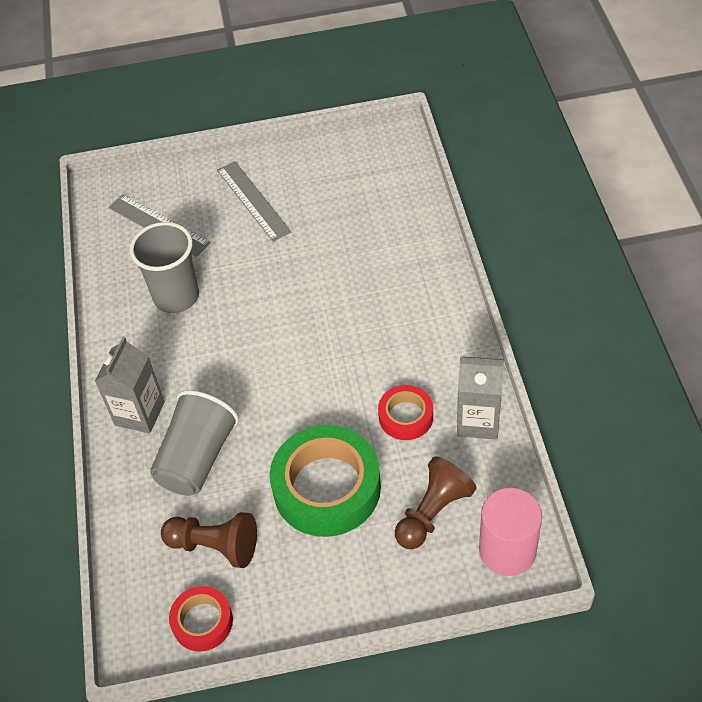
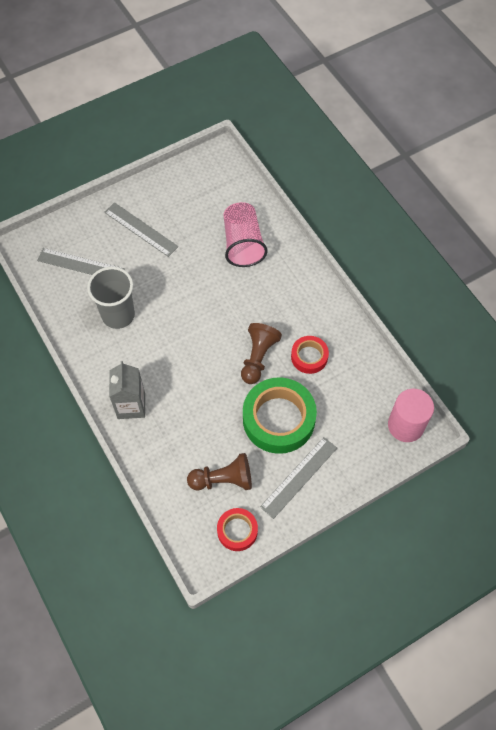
camera: 25 degrees left, 10 degrees up
grey cup [150,390,239,496] -> none
brown pawn [395,456,477,549] -> brown pawn moved to [241,323,282,384]
grey carton [457,356,504,440] -> none
none -> pink cup [224,202,267,267]
none -> grey ruler [260,437,337,519]

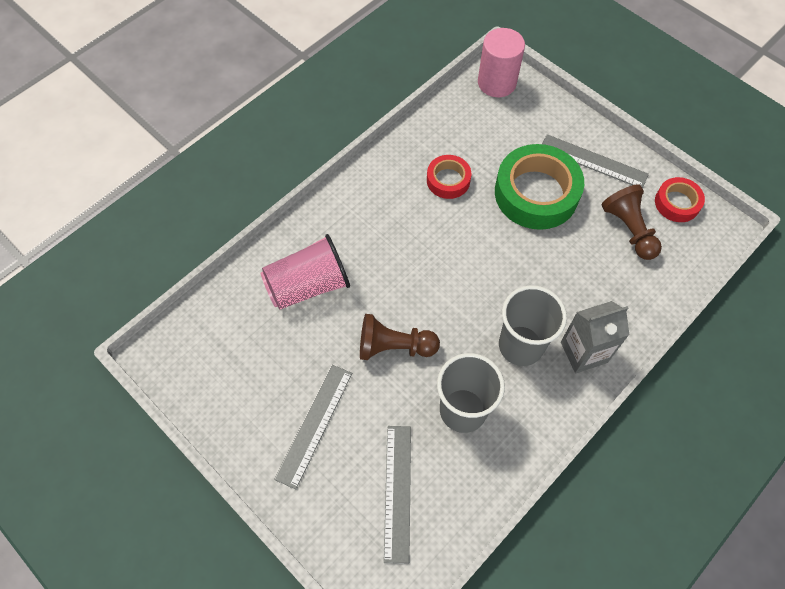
camera: 105 degrees left, 0 degrees up
brown pawn [241,323,282,384] -> brown pawn moved to [360,314,440,360]
none -> grey cup [499,285,567,366]

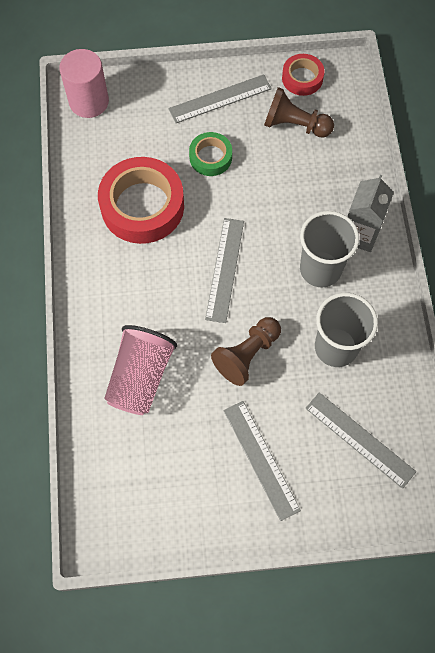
camera: 50 degrees left, 5 degrees up
red tape [427,155,471,199] -> red tape [98,157,184,244], size x1.90
green tape [495,144,584,230] -> green tape [189,132,232,176], size x0.53
none -> grey ruler [205,218,244,323]

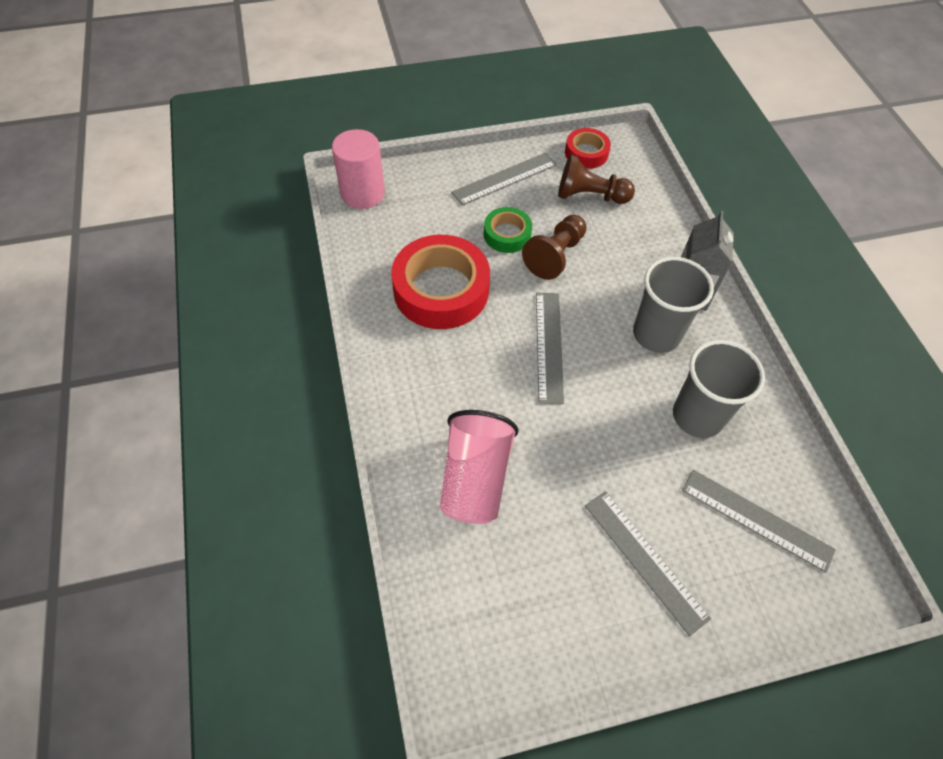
camera: 10 degrees left, 10 degrees down
brown pawn [211,317,281,386] -> brown pawn moved to [522,215,587,280]

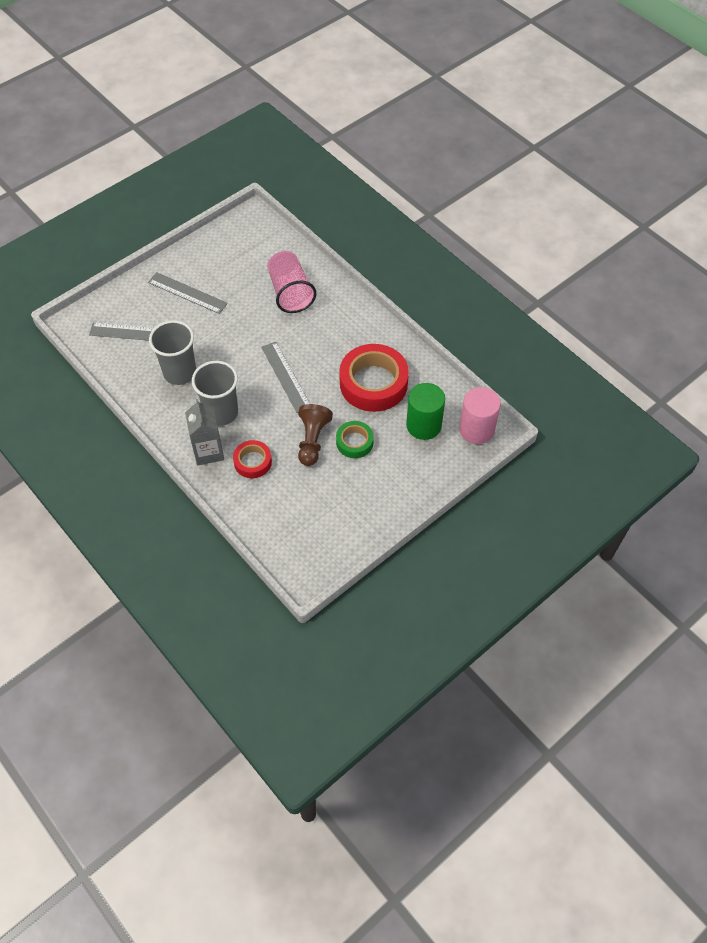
camera: 155 degrees right, 0 degrees up
grey ruler [451,153,557,206] -> none
brown pawn [558,154,635,204] -> none
red tape [565,128,611,169] -> red tape moved to [233,440,272,478]
none -> green cylinder [406,383,445,440]

